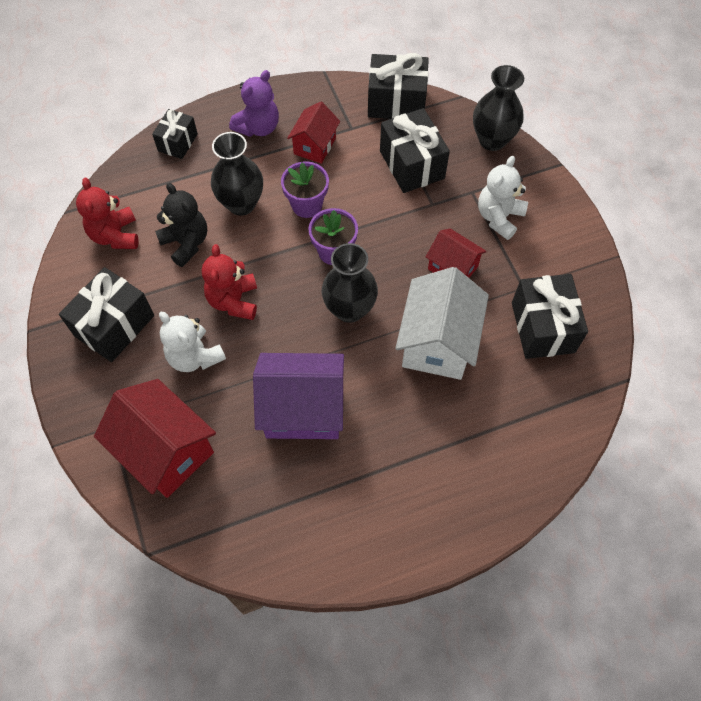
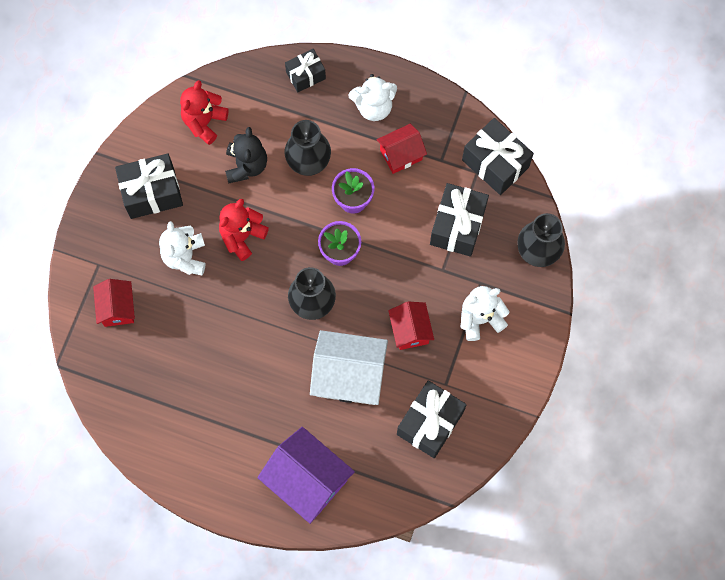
camera: 40 degrees right, 10 degrees up
red house [94,379,216,498] -> red house [93,279,135,327], size x0.58
purple teddy bear [229,70,279,137] -> white teddy bear [349,74,397,121]
purple house [253,353,344,439] -> purple house moved to [257,427,355,524]
white house [395,267,489,380] -> white house turned 45 degrees clockwise [310,330,388,405]

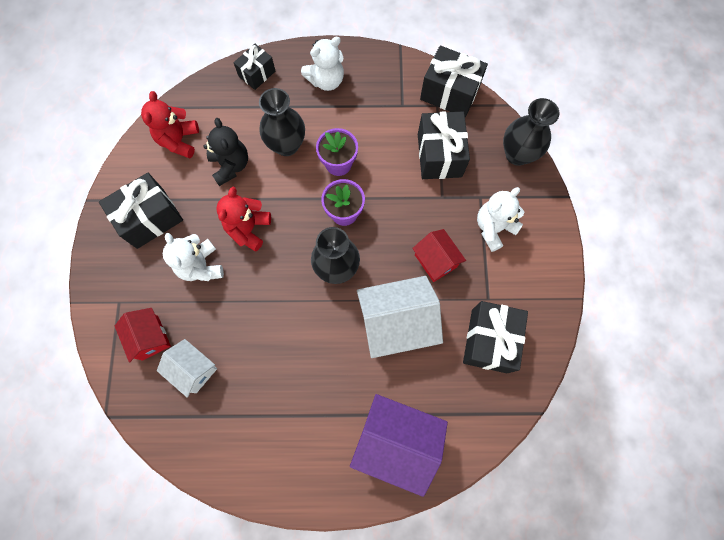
camera: 20 degrees left, 0 degrees up
red house [377,124,427,174] -> none
none -> white house [157,339,217,398]

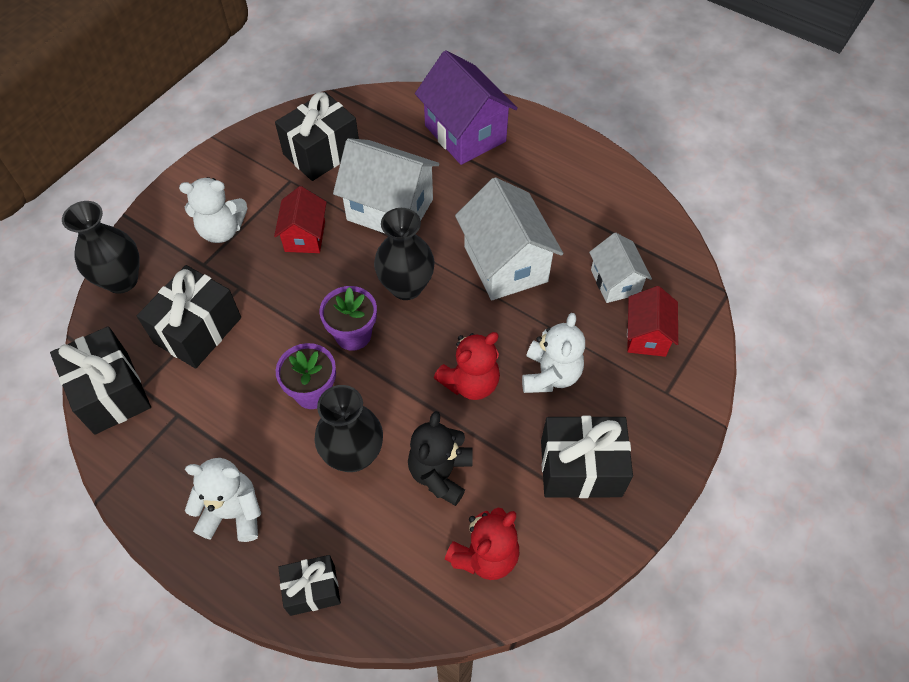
camera: 145 degrees left, 15 degrees down
none -> white house [455,177,563,300]

